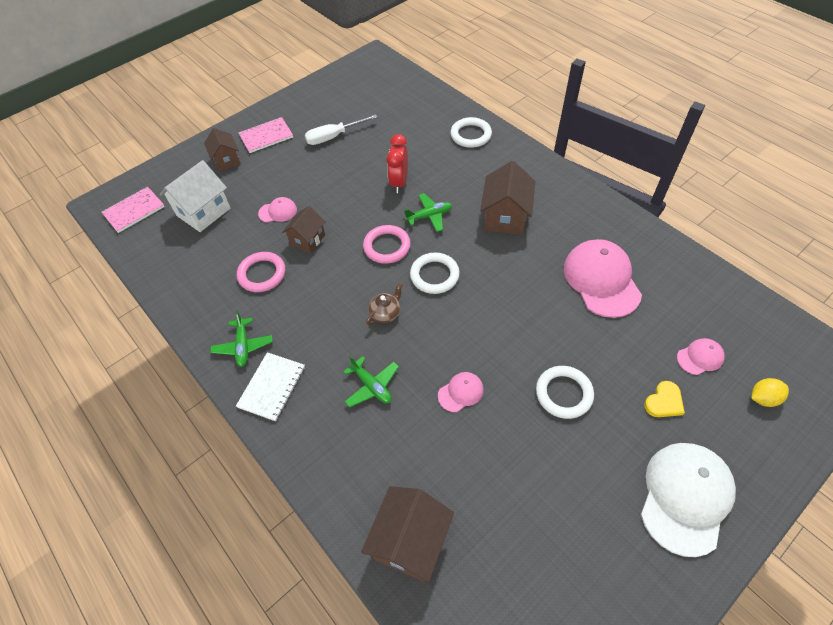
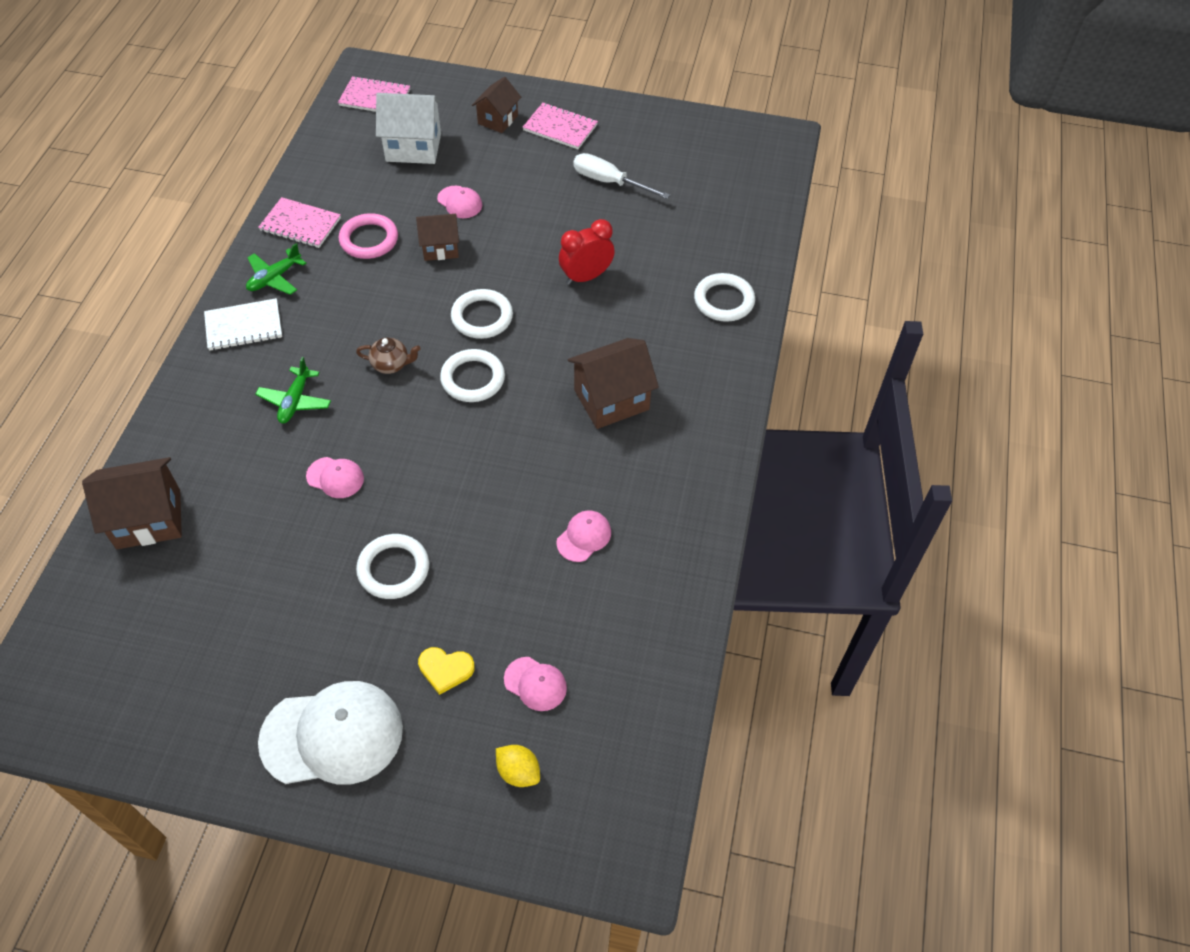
camera: 50 degrees right, 0 degrees up
pink ring [363,225,411,264] -> white ring [451,289,513,339]
green plane [404,193,452,232] -> none
pink cap [564,239,642,318] -> pink cap [556,510,611,562], size x0.48
none -> pink notebook [258,197,341,248]

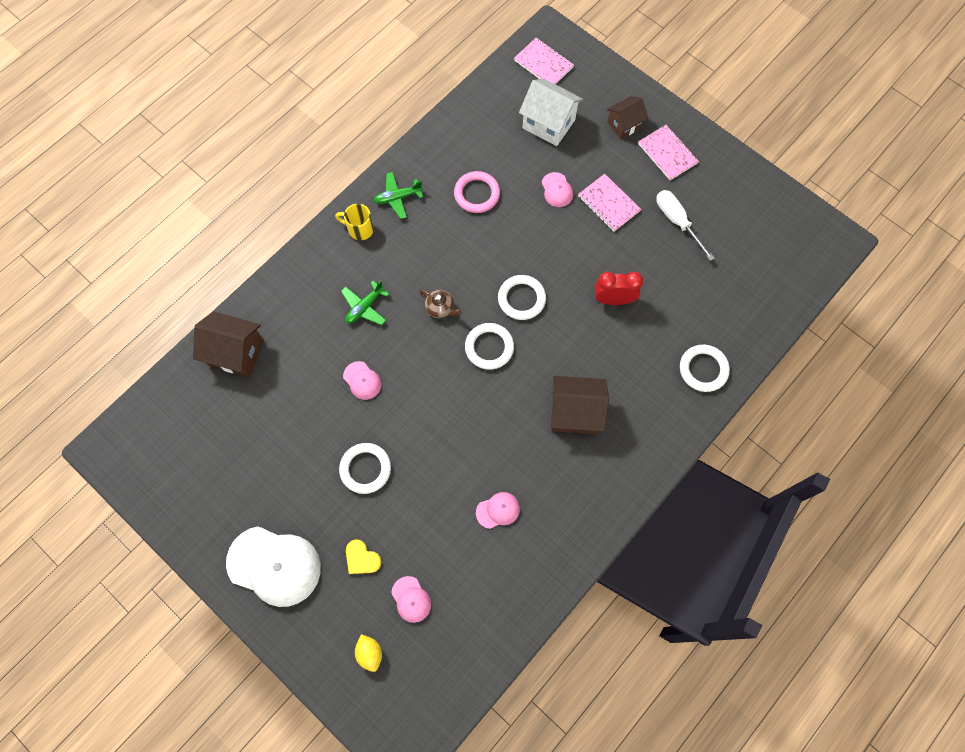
camera: 30 degrees right, 15 degrees up
white notebook [204,298,282,351] -> yellow mug [335,204,374,240]
pink notebook [258,197,341,248] -> pink notebook moved to [578,174,641,231]
brown house [416,214,459,261] -> none

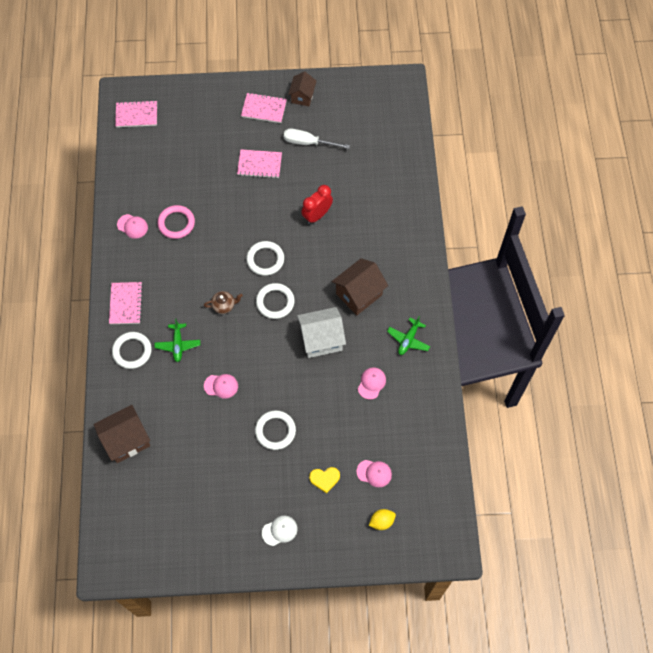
camera: 45 degrees left, 5 degrees down
white cap [226,526,321,607] -> white cap [262,516,297,546], size x0.48
yellow mug [335,204,374,240] -> pink notebook [109,282,143,324]
yellow lemon [355,634,382,672] -> yellow lemon turned 45 degrees counterclockwise [369,509,396,530]
green plane [374,172,423,219] -> green plane moved to [387,316,430,355]
white house [519,79,583,146] -> white house moved to [297,307,346,358]
pink cap [542,172,573,207] -> pink cap moved to [117,214,148,239]
brown house [607,96,648,139] -> brown house moved to [288,71,316,106]
white ring [680,345,730,392] -> white ring moved to [112,332,152,369]

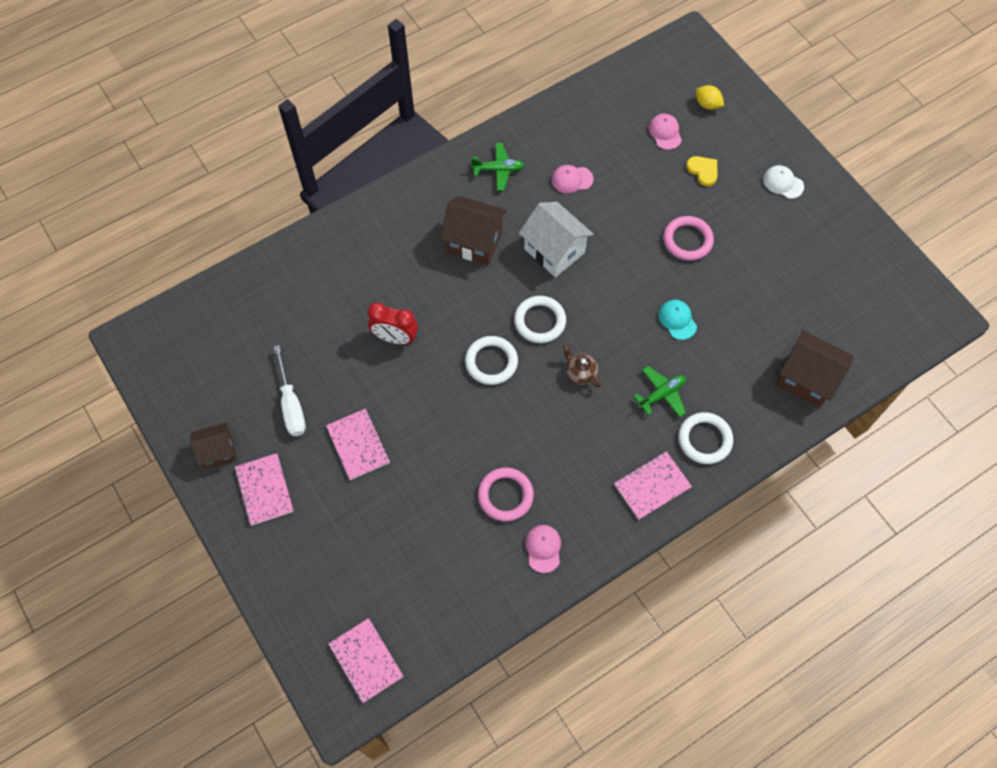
camera: 120 degrees left, 0 degrees up
pink cap [204,374,238,399] -> turquoise cap [658,300,697,340]
white ring [255,410,296,450] -> pink ring [663,216,714,261]

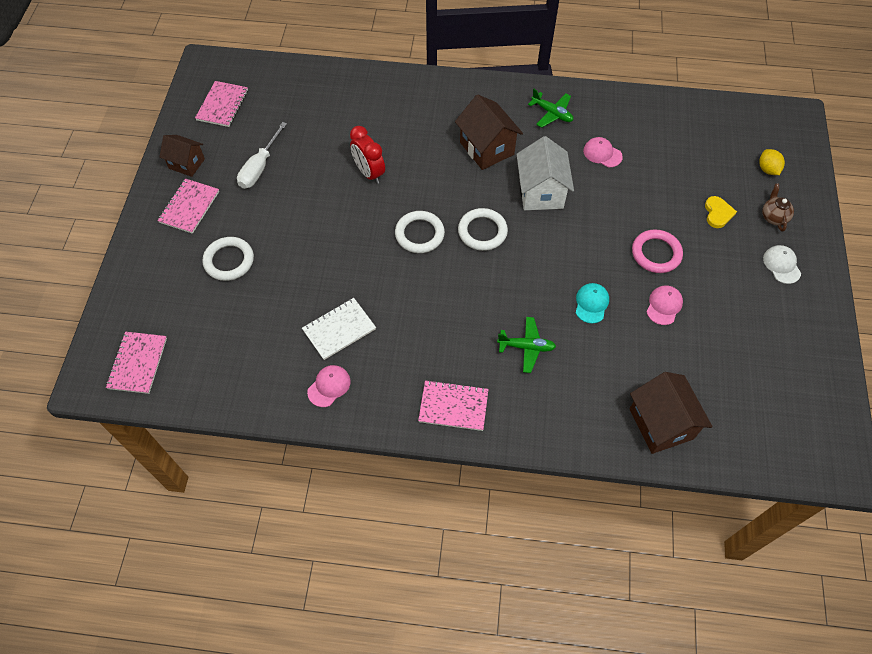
camera: 40 degrees right, 5 degrees down
pink notebook [326,409,390,480] -> pink notebook moved to [195,81,248,127]
pink ring [478,468,534,521] -> white notebook [302,298,376,360]
brown teapot [563,344,601,388] -> brown teapot moved to [762,184,794,232]
pink cap [649,114,682,150] -> pink cap moved to [647,285,683,325]
white ring [678,412,733,464] -> white ring moved to [202,237,254,281]

